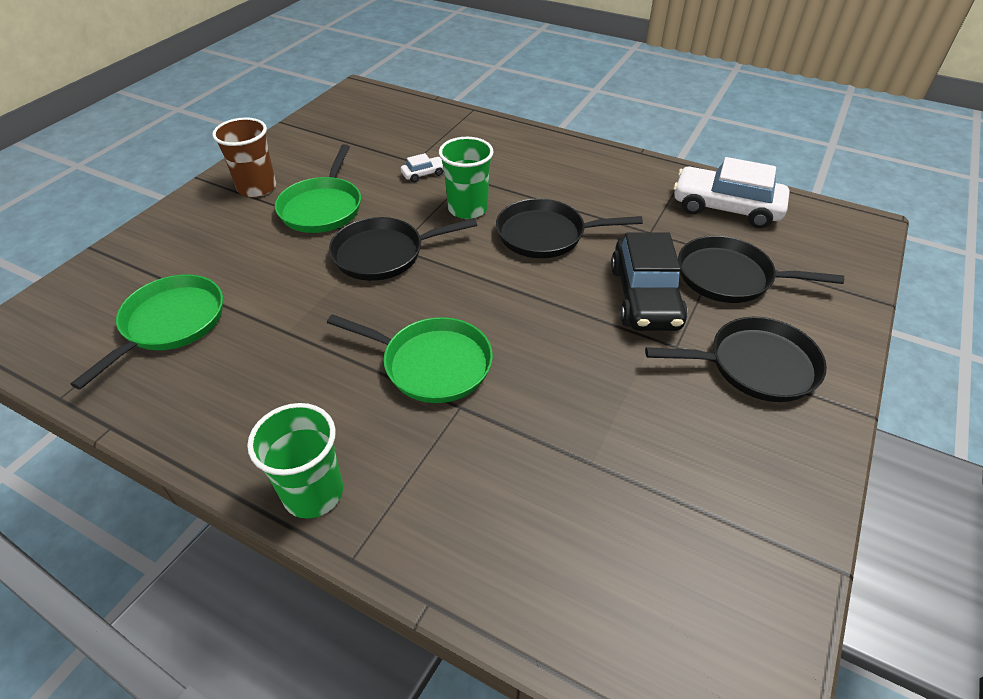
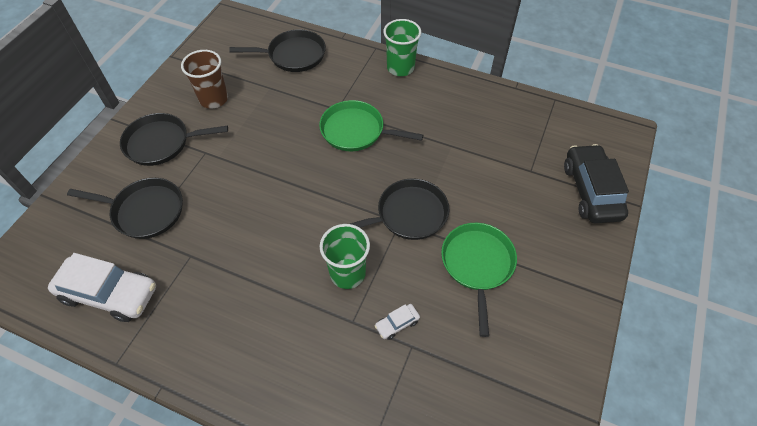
camera: 175 degrees right, 10 degrees up
green pan [71,274,223,389] -> none
brown cup [212,117,276,197] -> brown cup moved to [181,50,228,109]
black pan [496,198,643,258] -> black pan moved to [229,29,326,72]
black car [611,232,688,331] -> black car moved to [564,144,629,223]

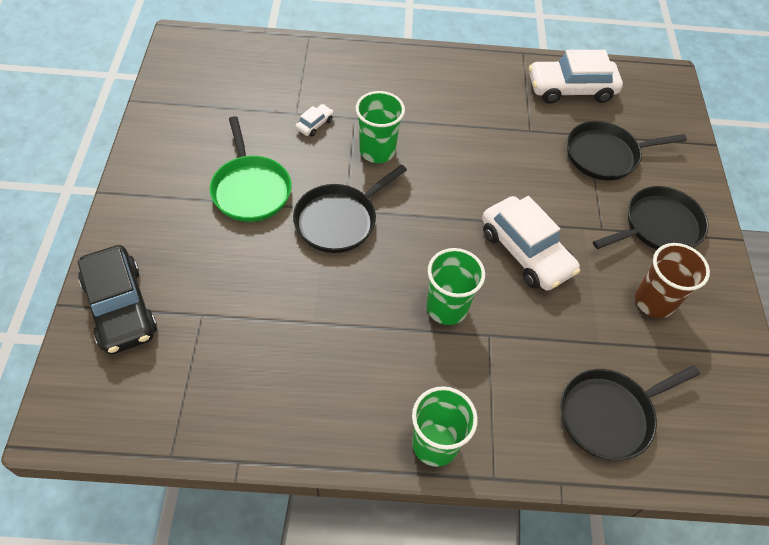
camera: 155 degrees right, 0 degrees up
green pan [319,100,423,151] -> green cup [427,248,485,325]
none -> white car [482,196,580,291]

